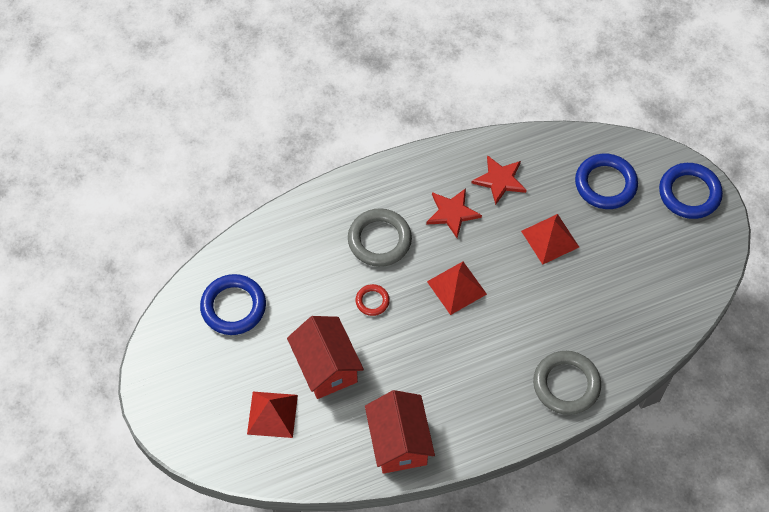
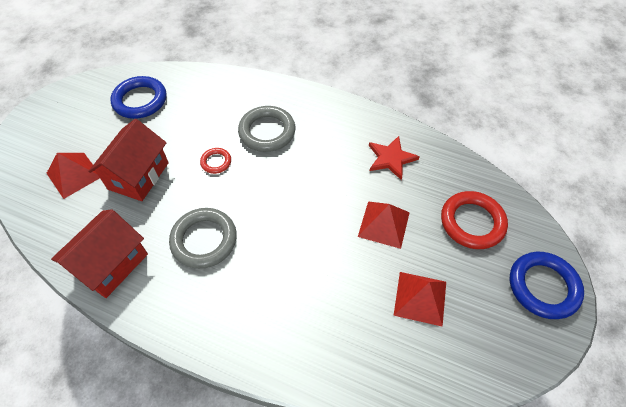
camera: 45 degrees right, 5 degrees down
red star [426,188,482,238] -> none
red pyramid [427,262,487,315] -> red pyramid moved to [394,272,446,327]
grey ring [533,351,601,415] -> grey ring moved to [169,208,237,269]
blue ring [575,154,638,209] -> red ring [441,191,508,249]

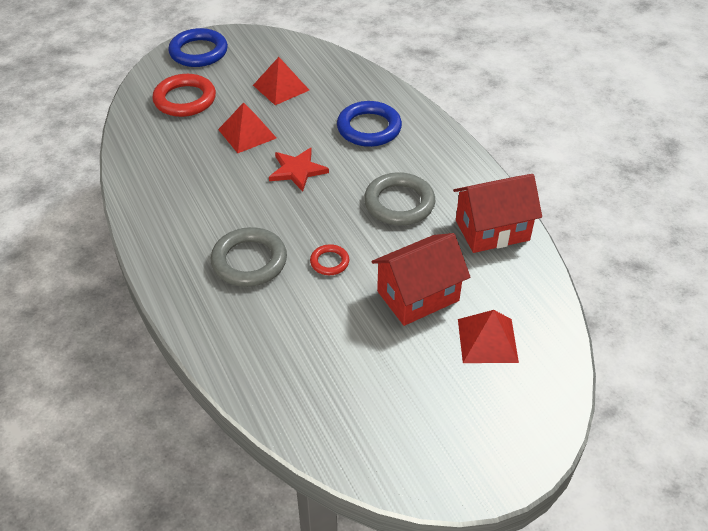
camera: 140 degrees left, 10 degrees down
blue ring [110,76,166,119] -> blue ring moved to [337,101,402,147]
red star [369,136,420,180] -> red star moved to [269,148,329,192]

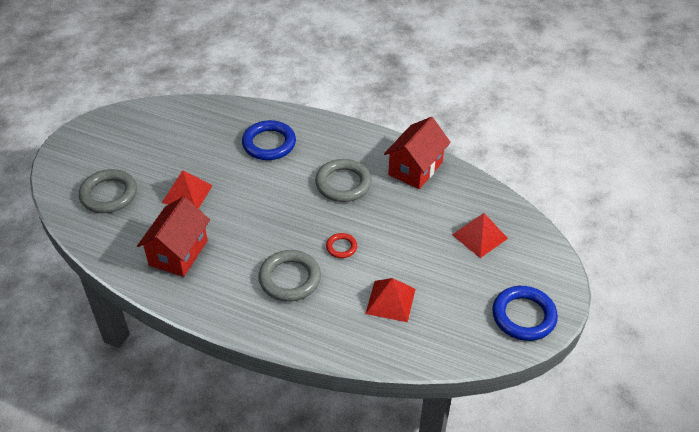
camera: 40 degrees left, 0 degrees up
red ring [152,74,216,117] -> grey ring [79,169,137,213]
blue ring [168,28,228,67] -> blue ring moved to [492,286,558,341]
red pyramid [253,57,309,105] -> red pyramid moved to [365,278,415,322]
red star [269,148,329,192] -> none
red house [371,233,470,326] -> red house moved to [137,196,210,277]

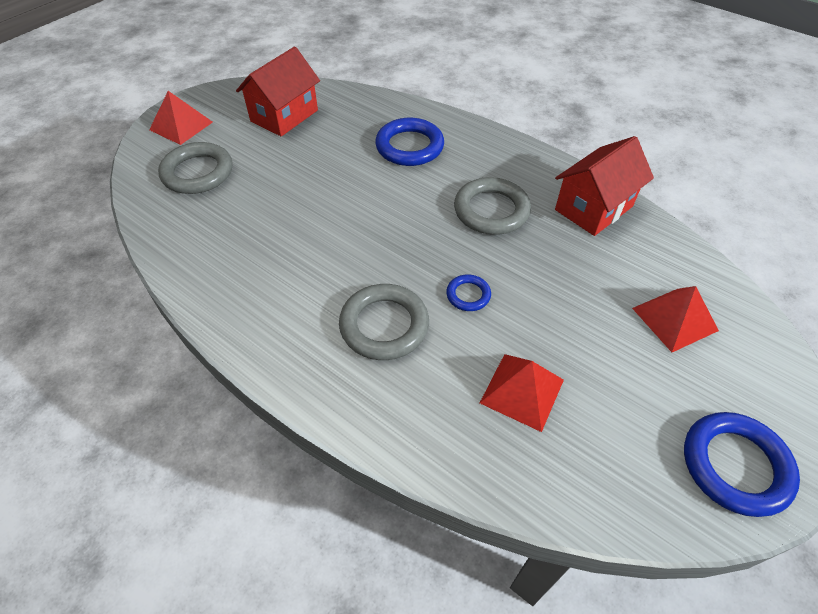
camera: 15 degrees right, 5 degrees up
red house [137,196,210,277] -> red house moved to [236,47,320,136]
red pyramid [162,170,213,209] -> red pyramid moved to [149,91,213,145]
red ring [326,233,357,258] -> blue ring [446,274,491,311]

